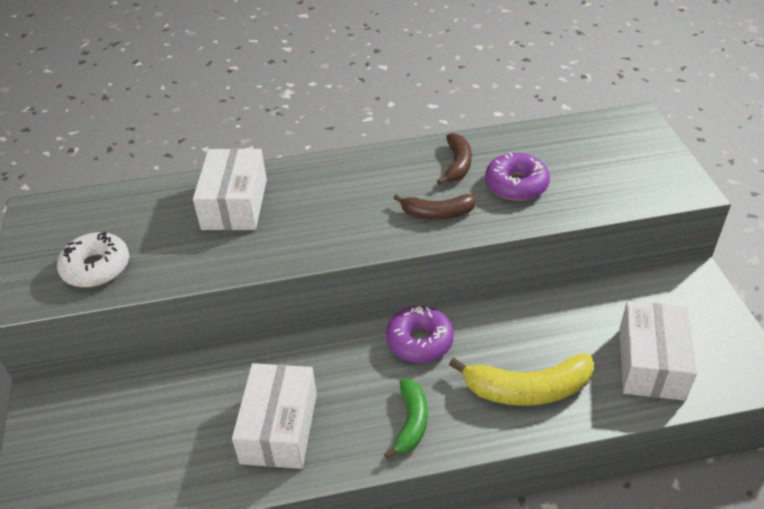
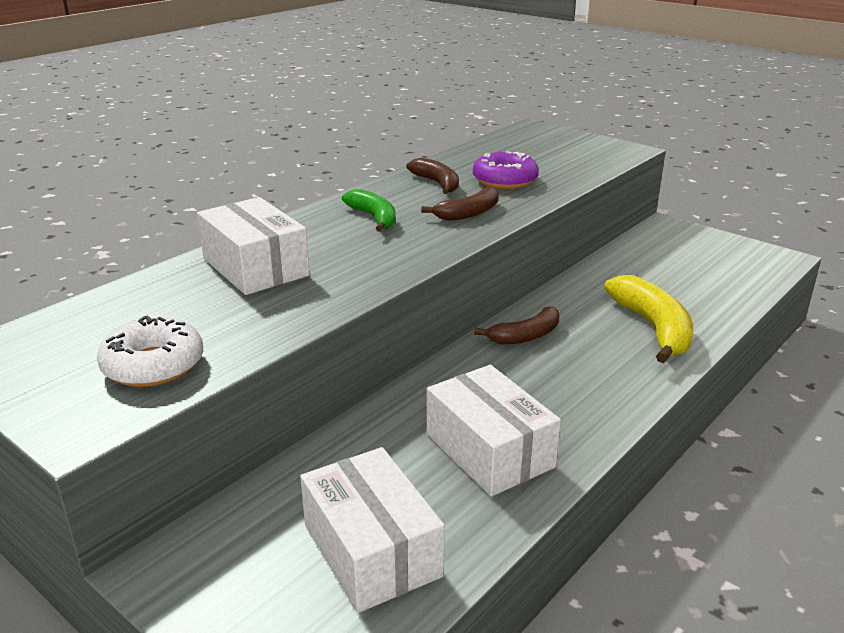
camera: 40 degrees left, 15 degrees down
green banana [384,379,428,459] -> green banana moved to [342,189,396,232]
purple donut [386,306,454,363] -> brown banana [474,306,560,345]
yellow banana [449,354,594,406] -> yellow banana turned 60 degrees counterclockwise [604,275,693,363]
white box [619,301,697,401] -> white box moved to [300,447,445,613]

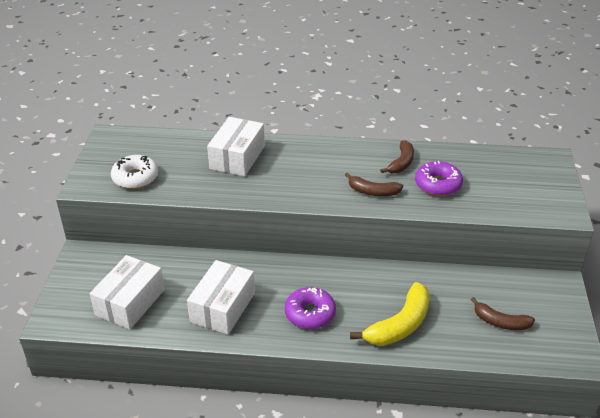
camera: 55 degrees right, 10 degrees up
green banana [342,189,396,232] -> none
brown banana [474,306,560,345] -> brown banana moved to [471,297,535,330]
none -> purple donut [285,287,336,329]

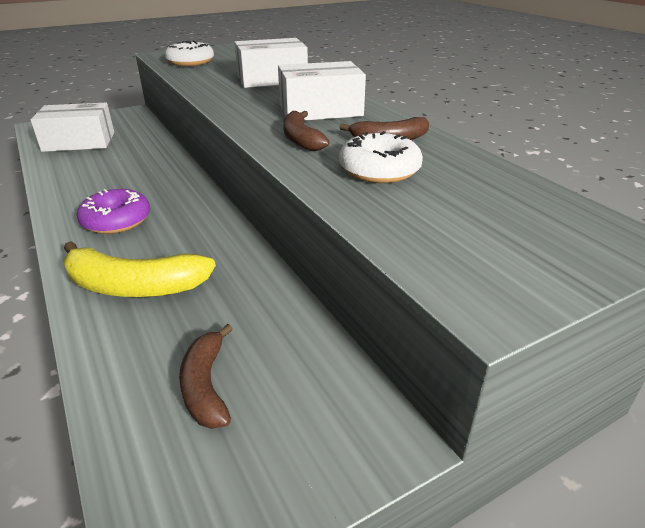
camera: 55 degrees right, 5 degrees down
white box [187,260,255,335] -> white box moved to [278,61,366,120]
purple donut [415,161,463,196] -> white donut [339,131,423,183]

